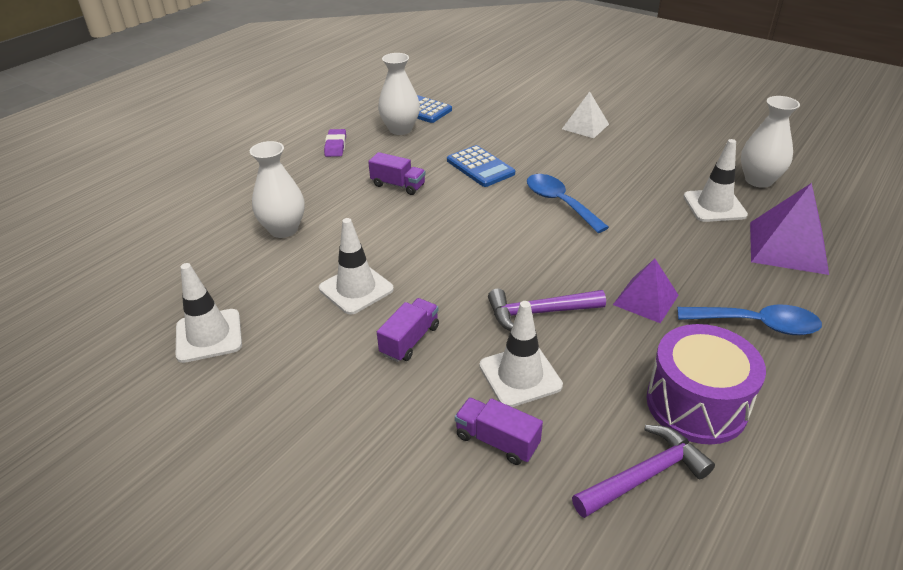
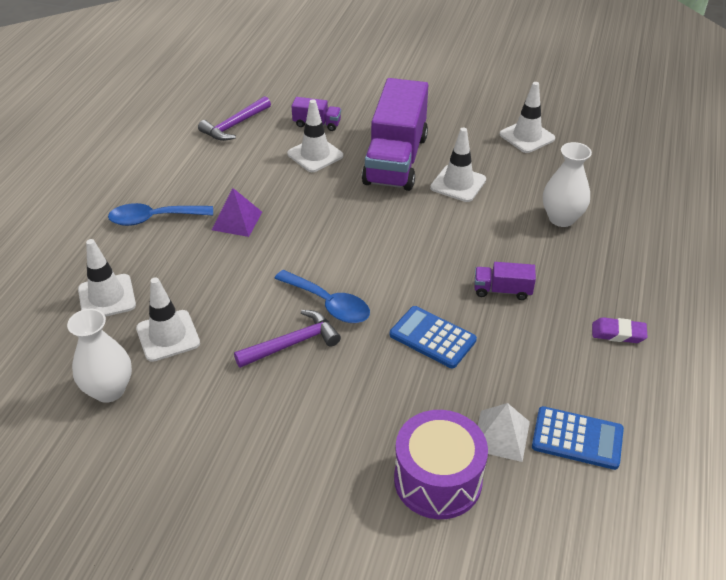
camera: 160 degrees right, 5 degrees up
purple eraser [324,129,346,157] -> purple eraser turned 60 degrees counterclockwise [592,317,648,343]
purple truck [377,298,439,362] -> purple truck [362,78,428,191], size x2.34
white vase [378,53,420,135] -> none
purple hammer [488,289,606,331] -> purple hammer moved to [234,310,341,368]
white pyramid [562,91,609,138] -> white pyramid moved to [478,403,530,462]
purple drum [647,324,766,445] -> purple drum moved to [394,410,488,519]
purple pyramid [750,183,829,275] -> white traffic cone [78,239,136,317]

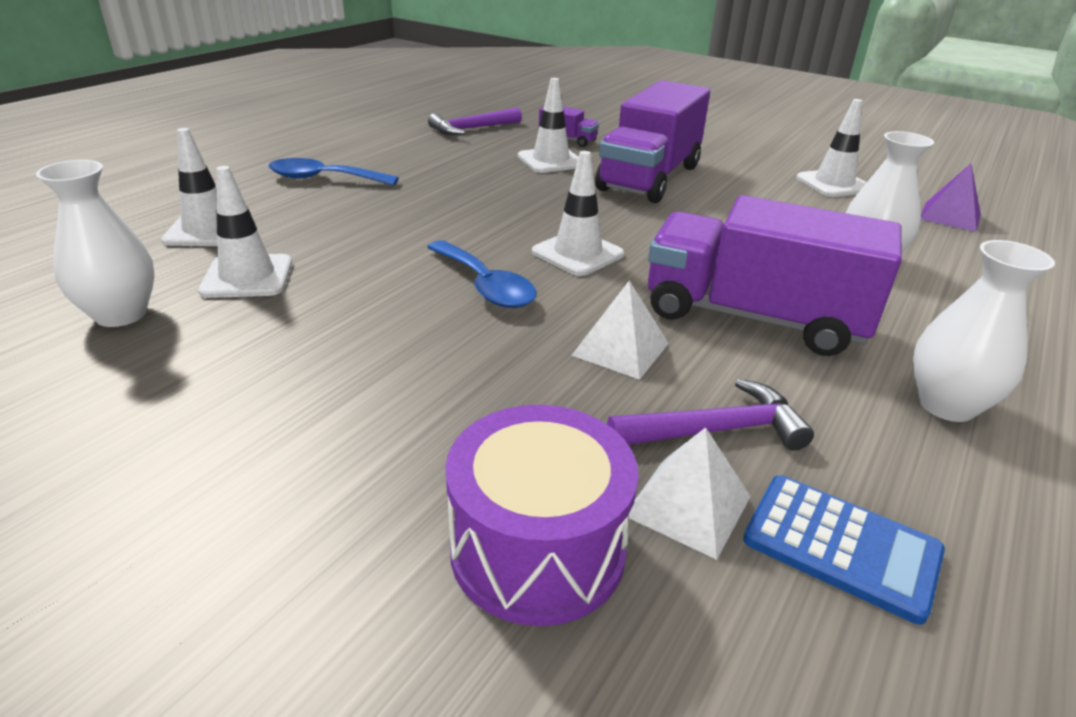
camera: 15 degrees right, 10 degrees down
purple pyramid [212,188,262,237] -> purple pyramid moved to [921,164,981,232]
purple hammer [234,310,341,368] -> purple hammer moved to [607,379,814,451]
blue calculator [390,306,477,368] -> white pyramid [571,281,669,380]
white traffic cone [430,128,486,202] -> white traffic cone moved to [532,151,624,276]
purple truck [474,262,536,300] -> purple truck [648,195,902,356], size x2.34
purple eraser [592,317,648,343] -> white vase [913,240,1055,422]

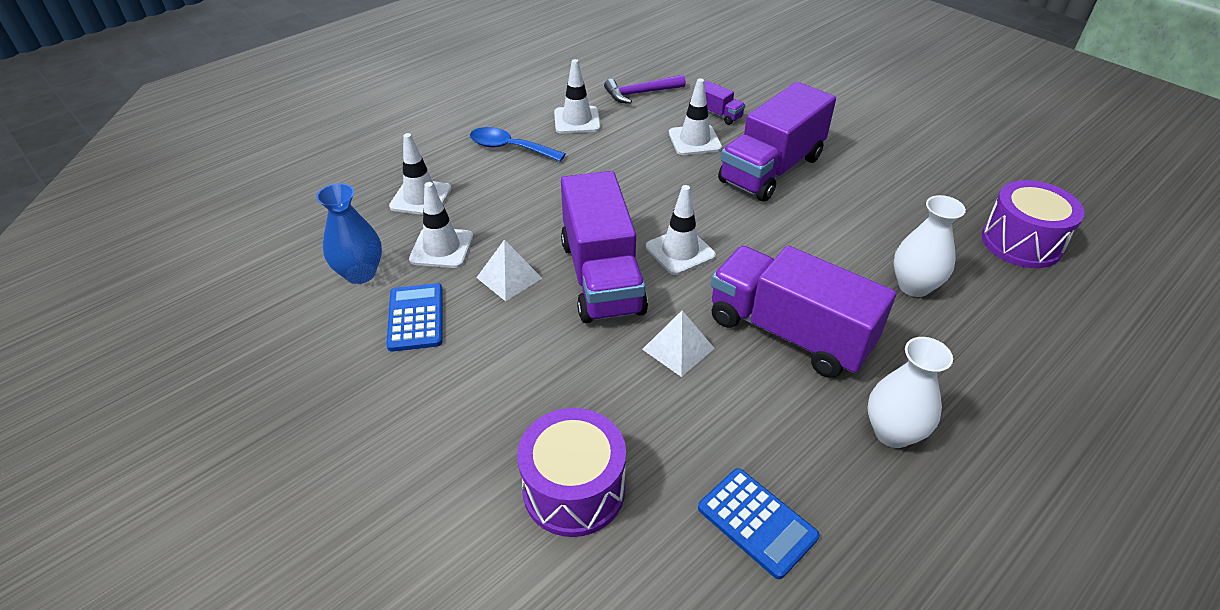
camera: 15 degrees right, 10 degrees up
white vase [36,160,155,327] -> blue vase [316,183,382,284]
blue spoon [427,240,536,308] -> purple truck [561,171,648,323]
purple hammer [607,379,814,451] -> none
white pyramid [629,427,751,560] -> white pyramid moved to [476,240,542,301]
white traffic cone [796,99,867,197] -> white traffic cone moved to [554,59,601,134]
purple pyramid [921,164,981,232] -> purple drum [982,180,1085,268]
none -> blue calculator [386,283,443,352]

